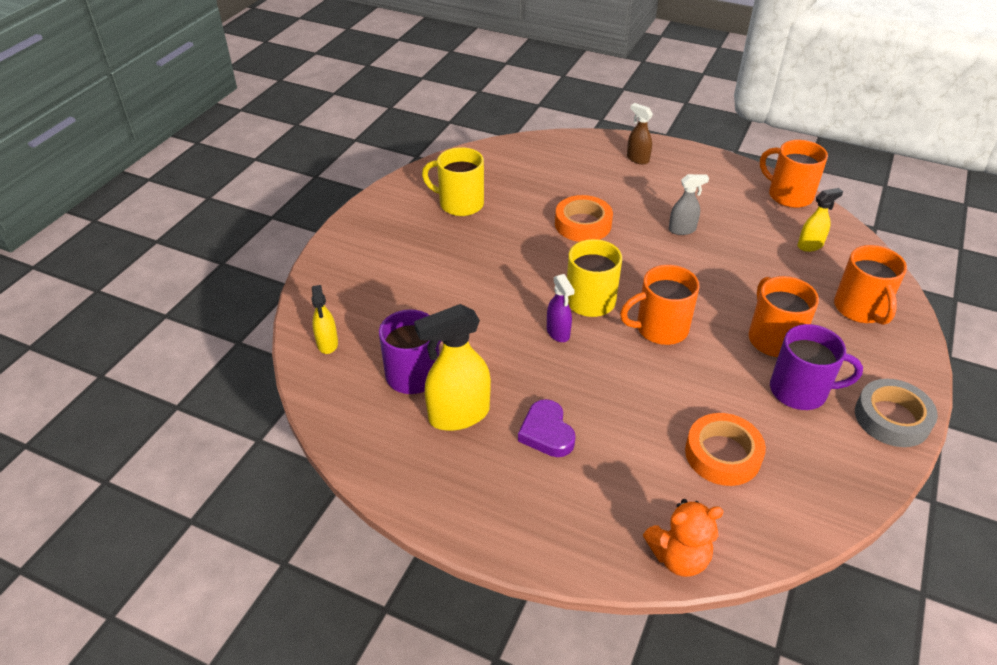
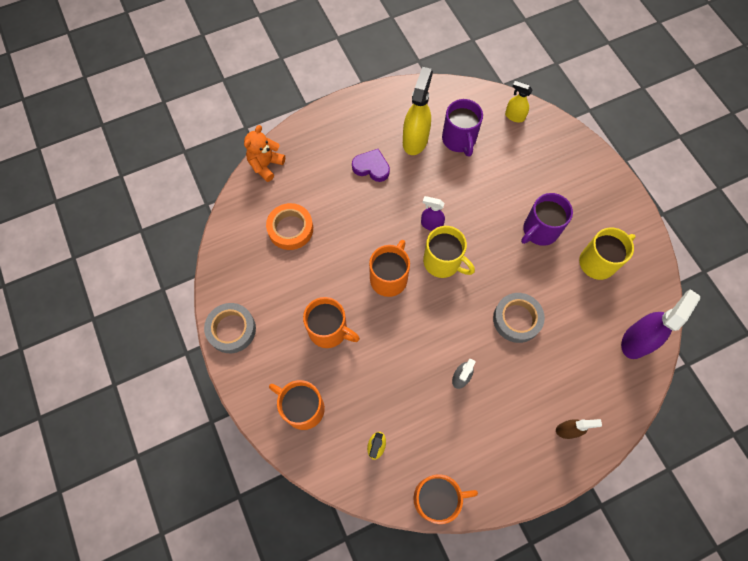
camera: 130 degrees right, 25 degrees up
orange tape [555,195,613,242] -> grey tape [493,293,545,343]
purple mug [770,324,863,410] -> purple mug moved to [521,193,573,246]
none -> purple spray bottle [621,289,700,359]

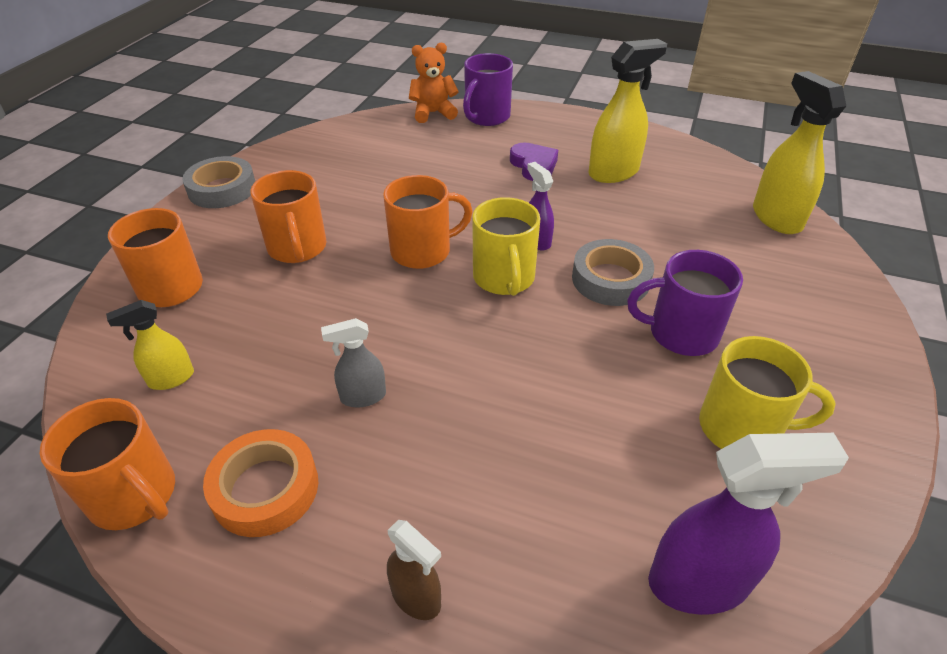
camera: 45 degrees right, 25 degrees down
orange tape [266,203,313,250] -> orange tape moved to [203,429,318,537]
purple mug [442,99,483,157] -> purple mug moved to [463,53,513,126]
grey tape [493,293,545,343] -> grey tape moved to [572,239,654,306]
yellow spray bottle [505,81,533,122] -> yellow spray bottle [753,71,846,234], size x1.79

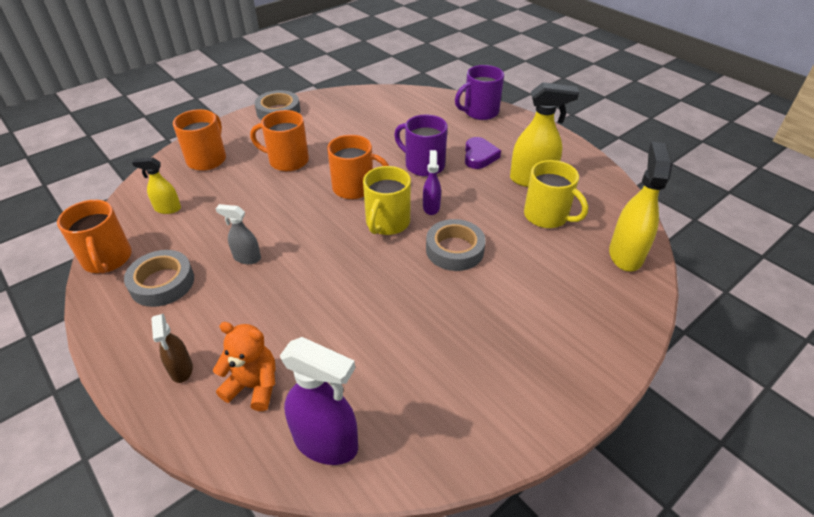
camera: 30 degrees right, 0 degrees up
orange tape [203,429,318,537] -> grey tape [124,250,194,307]
orange mug [250,170,326,263] -> orange mug turned 90 degrees clockwise [250,110,309,171]
orange teddy bear [409,43,459,123] -> orange teddy bear moved to [213,322,276,411]
purple mug [627,250,743,356] -> purple mug moved to [394,115,448,177]
yellow mug [699,336,836,449] -> yellow mug moved to [524,160,588,228]

